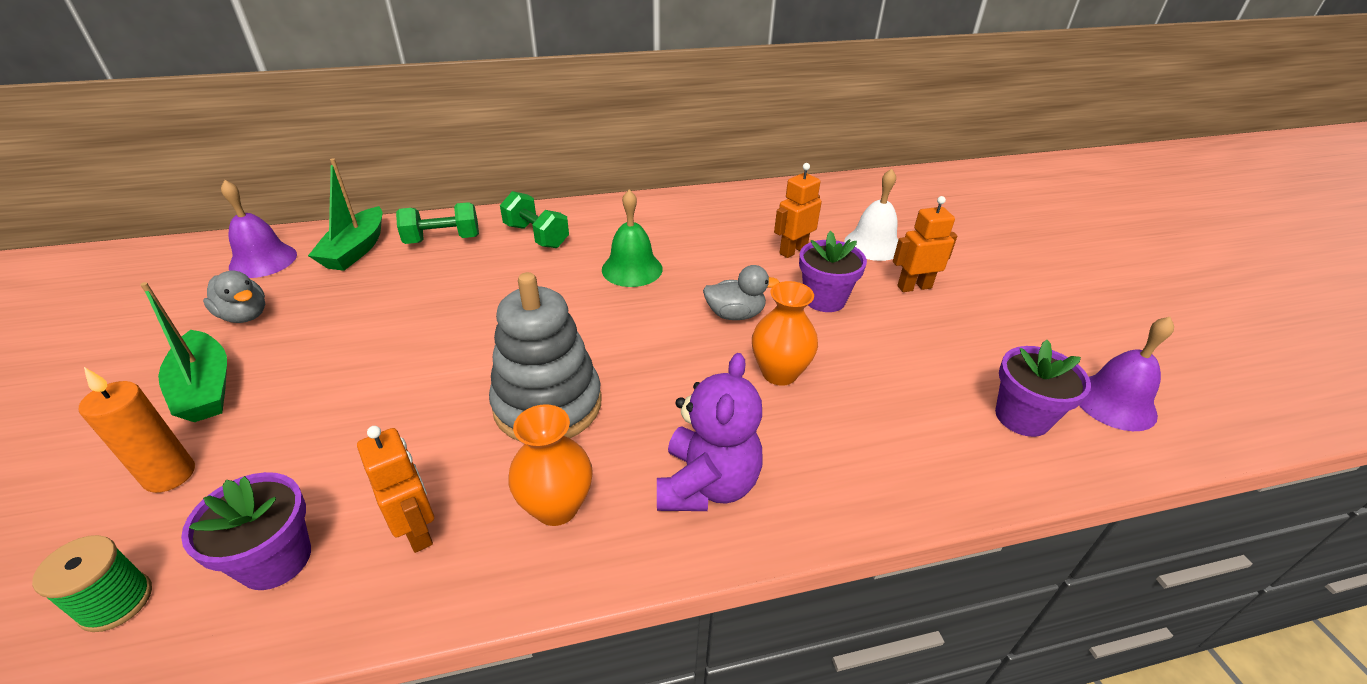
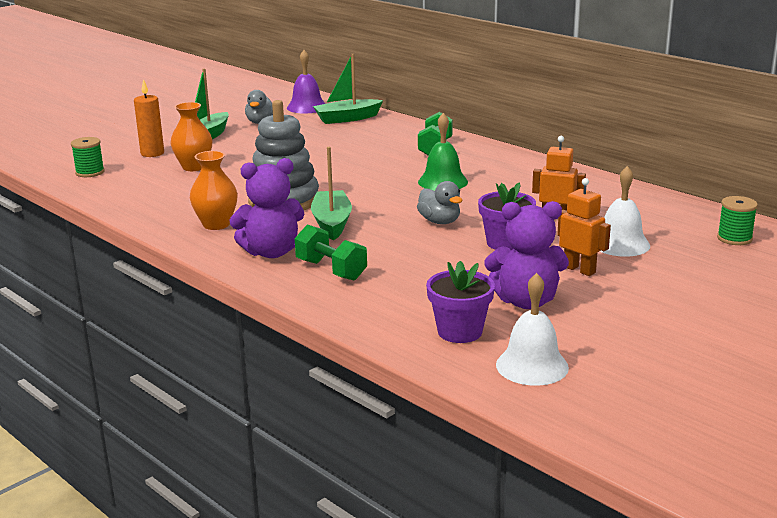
camera: 60 degrees right, 15 degrees down
purple flower pot [181,472,311,590] -> none
orange robot [357,426,434,553] -> none
green dumbbell [396,202,479,244] -> green dumbbell moved to [295,224,367,280]
orange vase [752,281,818,386] -> orange vase moved to [171,102,213,171]
purple bell [1079,317,1174,431] -> white bell [496,273,569,386]
none -> green boat [311,147,352,240]
none -> purple teddy bear [485,201,569,309]
none -> green spool [717,196,758,245]

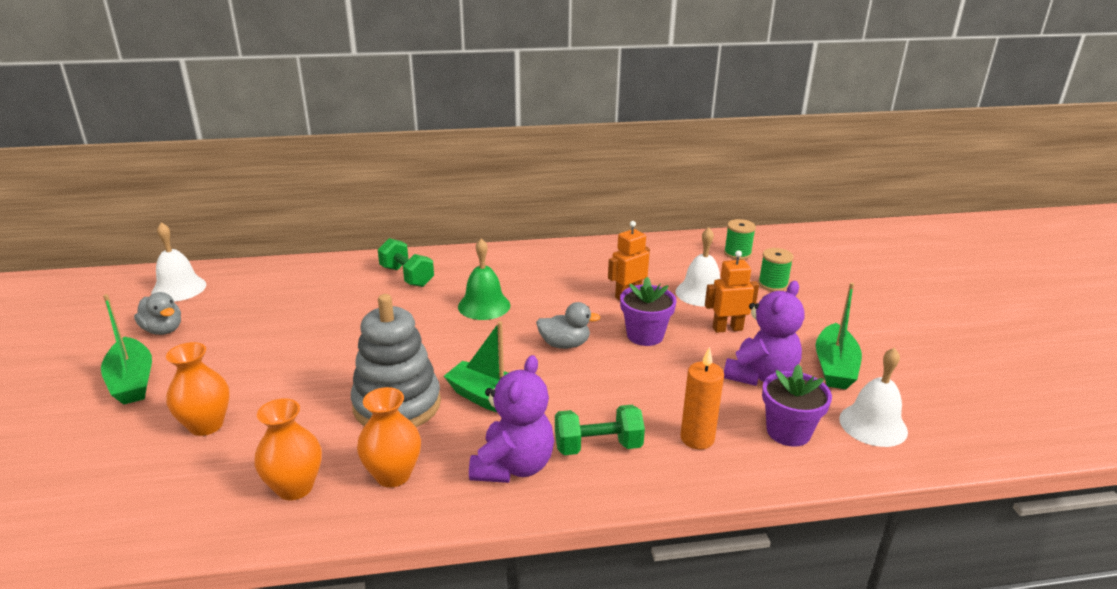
camera: 55 degrees left, 5 degrees up
green spool [71,137,105,177] -> green spool moved to [758,248,794,291]
orange candle [134,79,164,157] -> orange candle moved to [680,347,724,449]
purple bell [287,50,325,114] -> white bell [151,222,206,302]
green boat [313,54,383,124] -> green boat moved to [816,283,862,389]
none -> orange vase [254,398,322,500]

